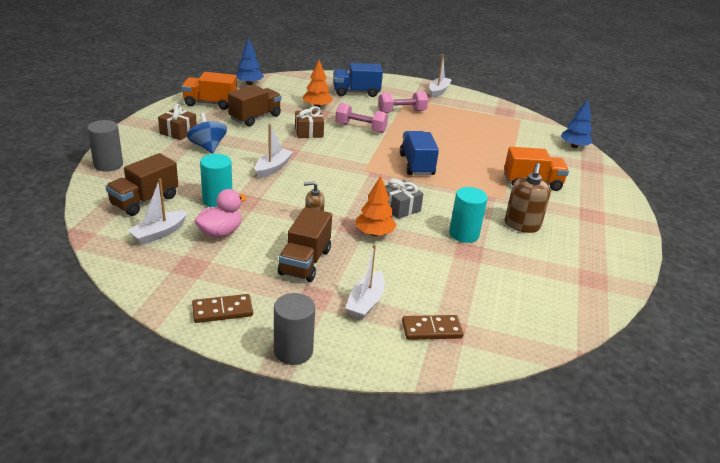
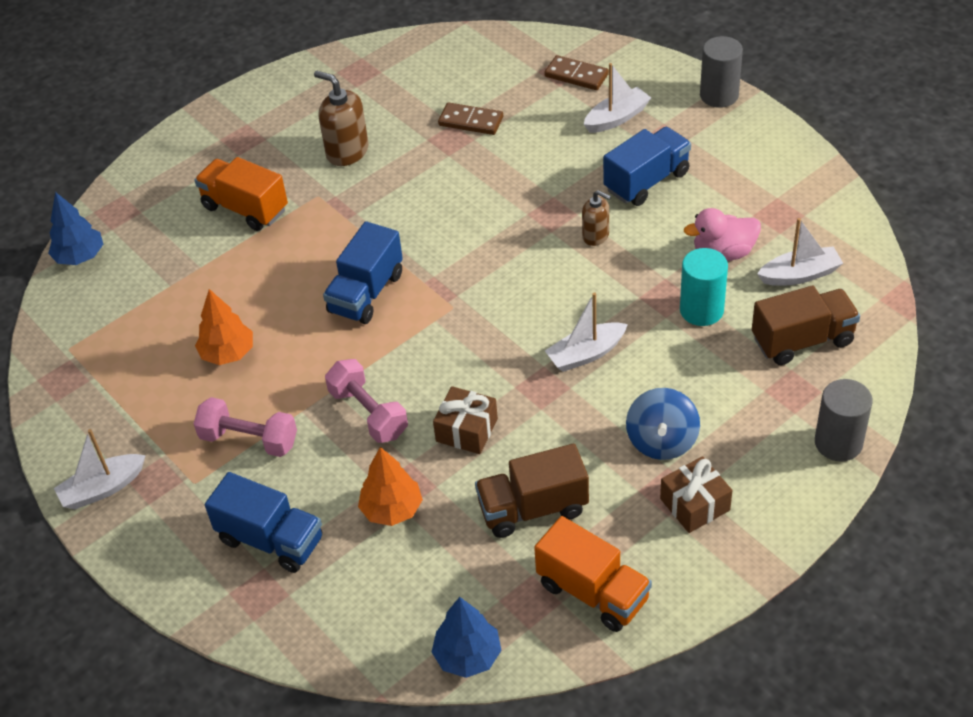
camera: 140 degrees left, 15 degrees up
brown domino [192,294,253,323] -> brown domino moved to [438,102,503,135]
brown truck [278,207,332,282] -> blue truck [603,127,691,206]
orange tree [356,176,396,236] -> orange tree moved to [195,289,253,365]
grey gift [385,179,424,219] -> none
turquoise cylinder [449,187,488,243] -> none
brown soap dispenser [505,163,551,233] -> brown soap dispenser turned 105 degrees counterclockwise [314,71,368,166]

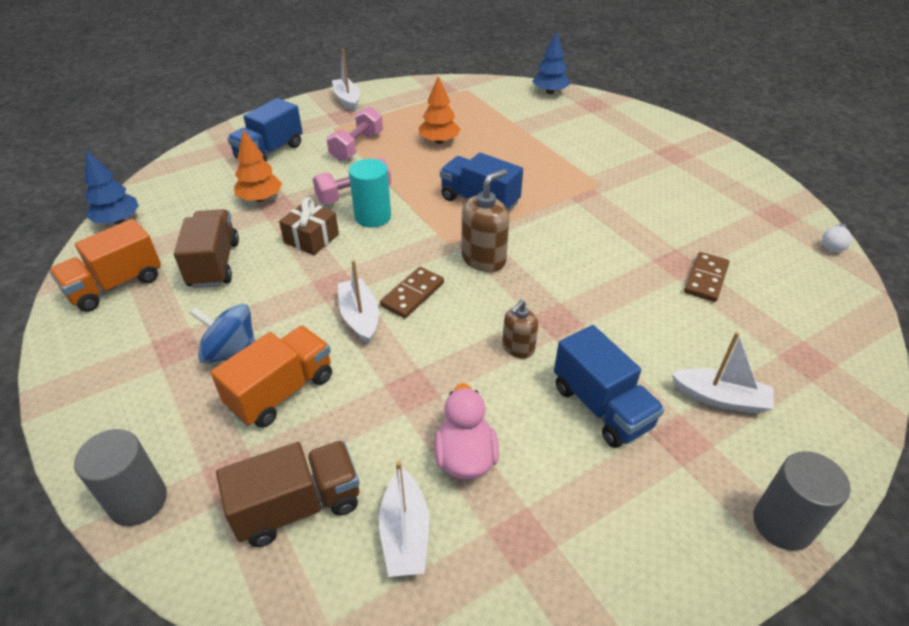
camera: 95 degrees right, 5 degrees down
orange truck [194,157,288,231] -> orange truck moved to [210,326,332,428]
brown soap dispenser [314,71,368,166] -> brown soap dispenser moved to [461,169,509,272]
brown domino [544,55,609,90] -> brown domino moved to [380,267,444,318]
white boat [584,63,651,133] -> white boat turned 45 degrees counterclockwise [671,332,774,414]
brown gift [660,456,733,533] -> none
turquoise cylinder [680,248,728,326] -> turquoise cylinder moved to [349,159,391,228]
brown truck [752,286,860,365] -> brown truck turned 105 degrees counterclockwise [216,440,359,547]
none -> white light bulb [822,224,852,252]

